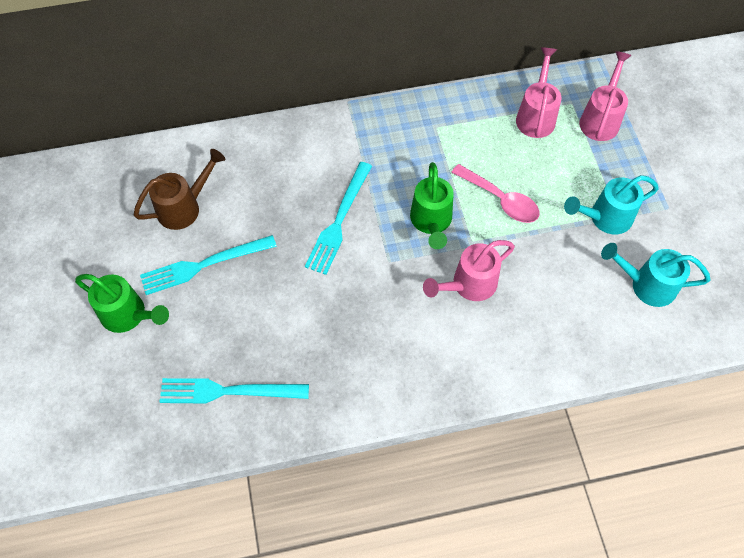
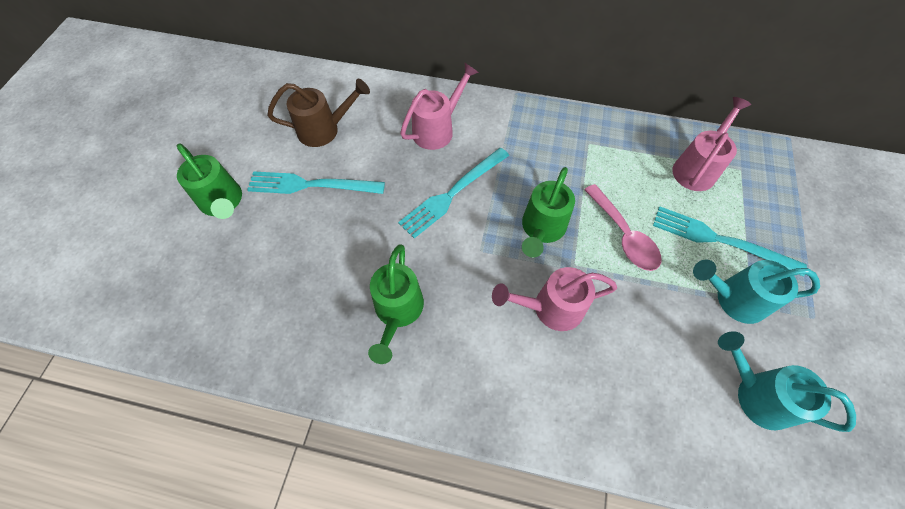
camera: 25 degrees right, 0 degrees up
turquoise fork [160,378,309,404] -> turquoise fork moved to [653,206,807,277]
pink watering can [579,51,632,141] -> pink watering can moved to [400,62,479,150]
none -> green watering can [368,244,424,364]

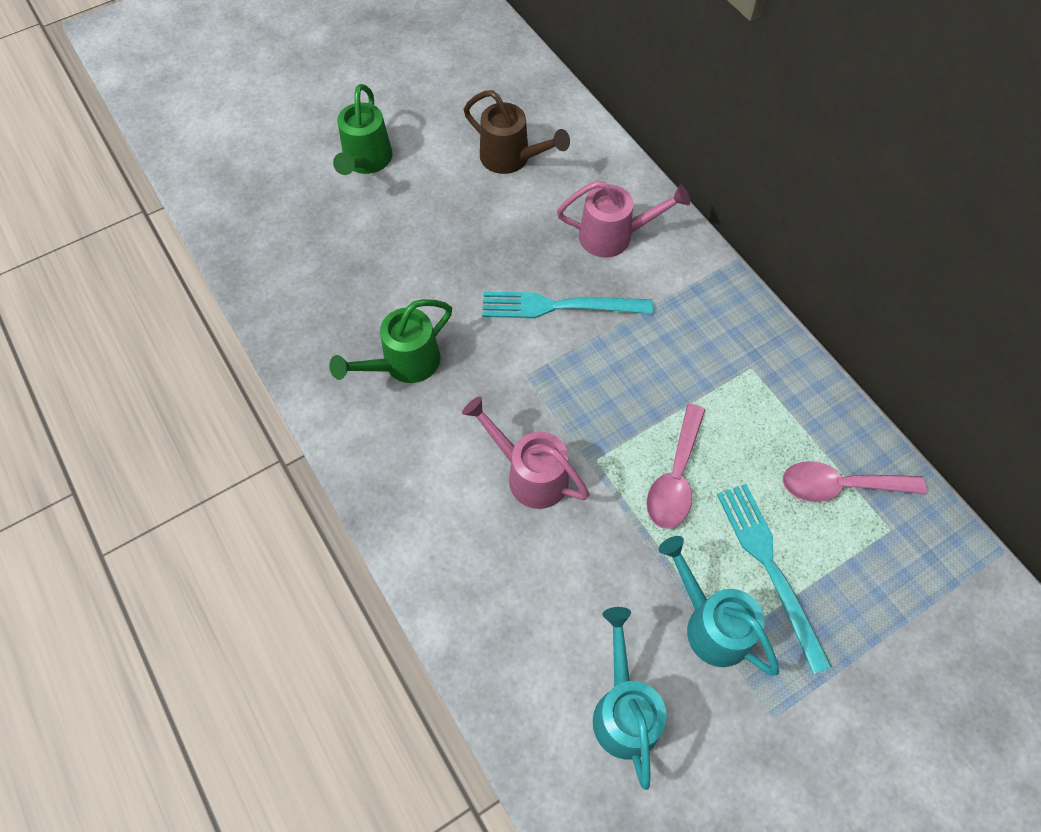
camera: 45 degrees right, 0 degrees up
turquoise fork [247,171,385,194] -> none
green watering can [522,167,575,258] -> none
pink watering can [672,97,751,191] -> pink spoon [782,461,927,502]

